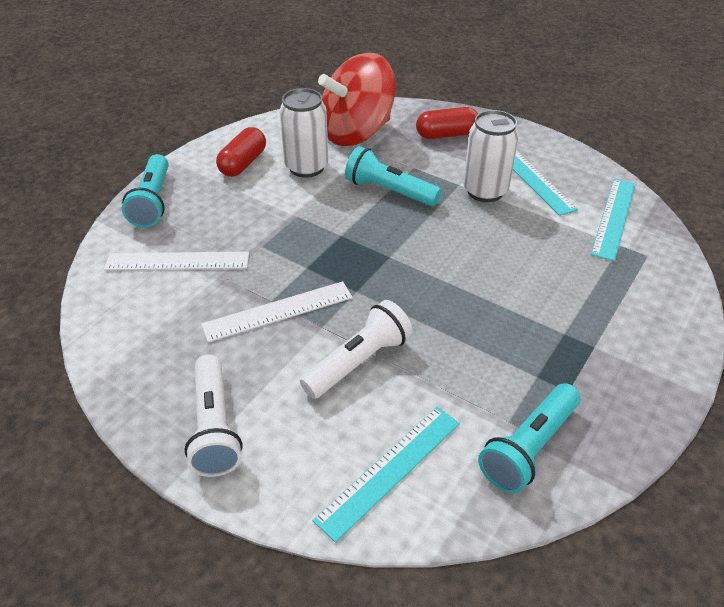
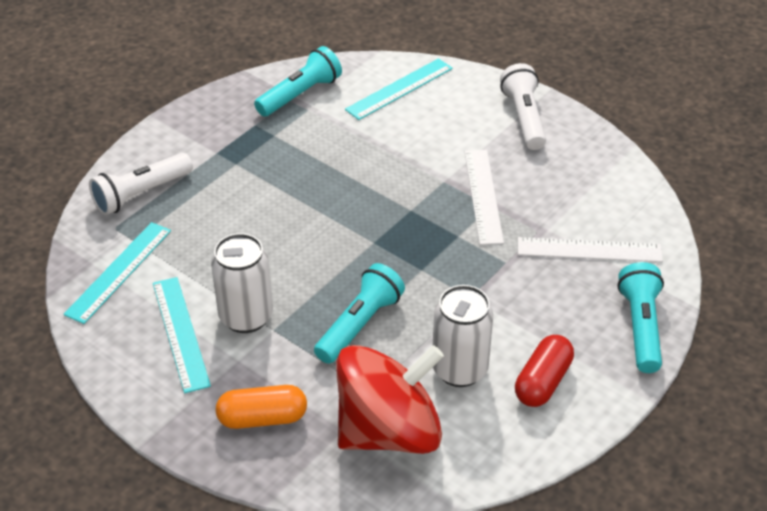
camera: 175 degrees left, 0 degrees up
white ruler [201,281,353,343] -> white ruler turned 75 degrees counterclockwise [465,150,504,245]
white flashlight [300,300,413,399] -> white flashlight moved to [89,153,193,215]
turquoise flashlight [345,146,441,206] -> turquoise flashlight turned 90 degrees counterclockwise [314,263,405,364]
red capsule [416,107,478,139] -> orange capsule [216,385,307,429]

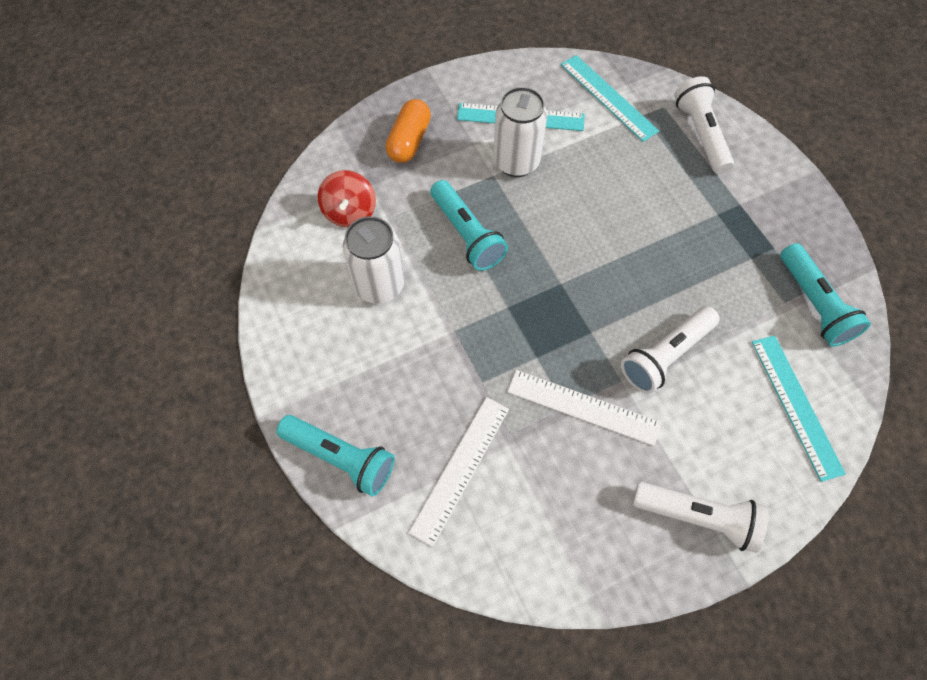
camera: 115 degrees right, 20 degrees up
red spinning top [336,345,444,454] -> red spinning top [318,170,376,228], size x0.51
red capsule [515,335,574,407] -> none
none -> white flashlight [621,306,720,394]

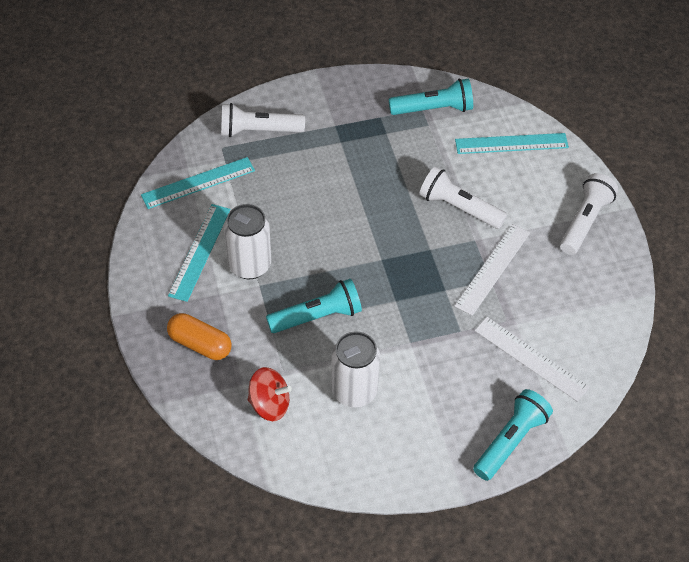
camera: 80 degrees left, 10 degrees down
white flashlight [621,306,720,394] -> white flashlight turned 150 degrees clockwise [419,166,507,229]

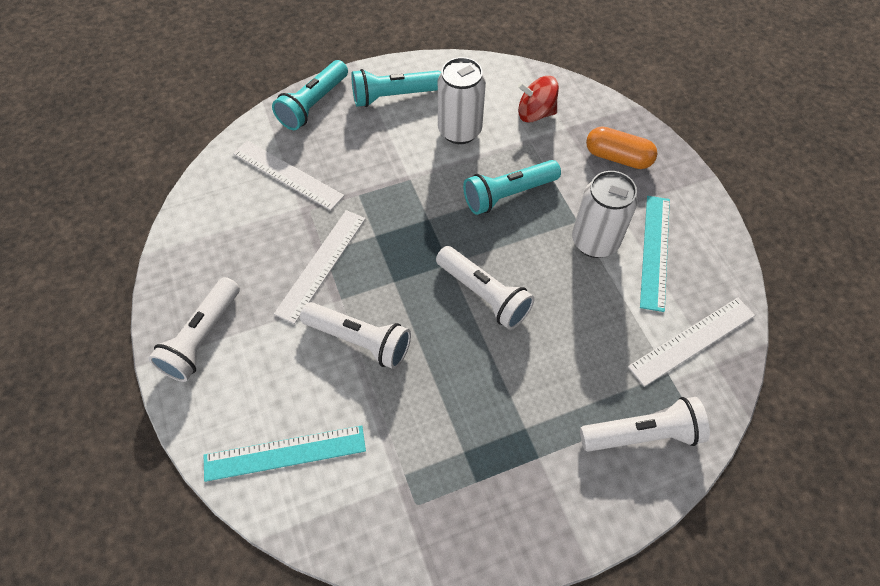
camera: 175 degrees right, 5 degrees up
turquoise ruler [141,157,255,209] -> white ruler [628,298,755,387]
turquoise flashlight [389,79,473,115] -> turquoise flashlight moved to [351,69,441,107]
none -> white flashlight [436,246,535,330]

